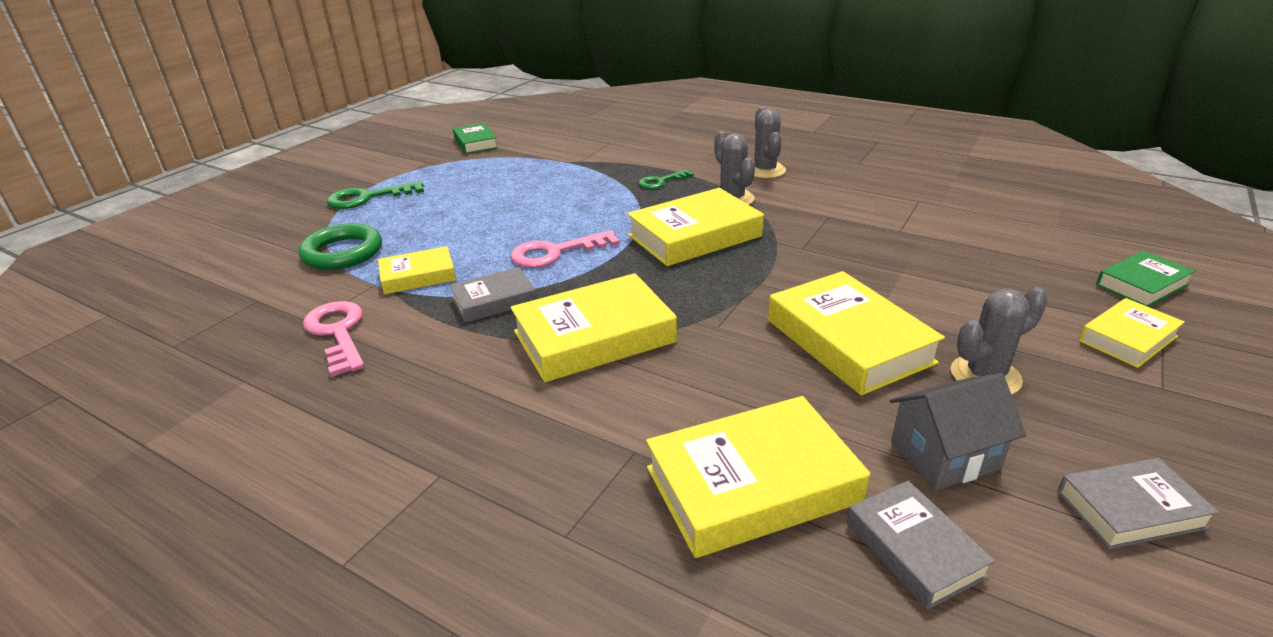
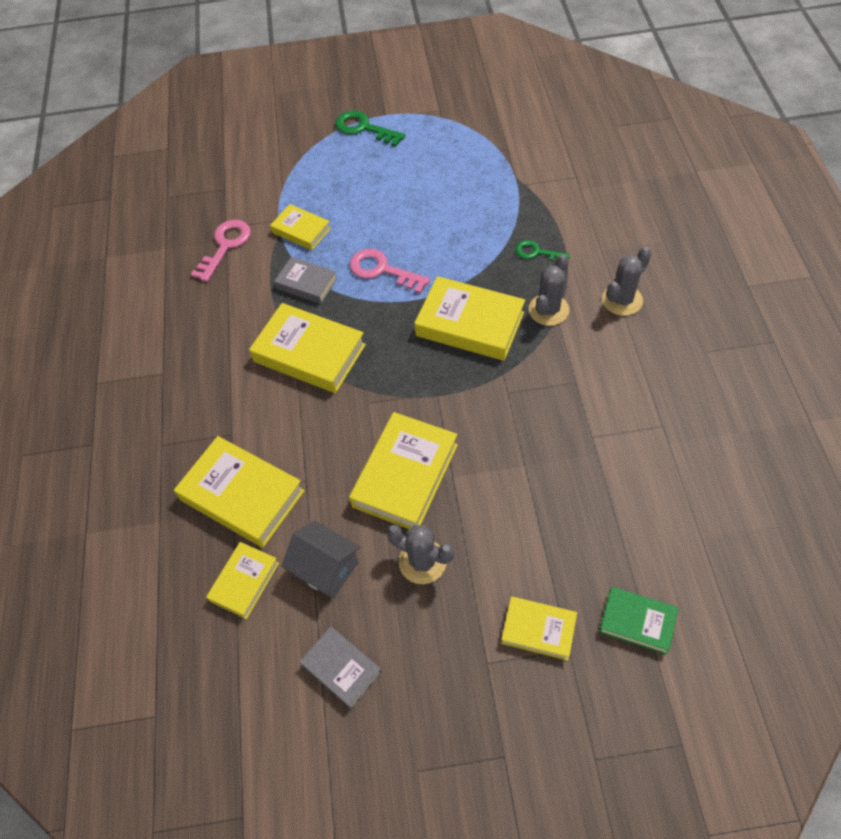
camera: 55 degrees right, 25 degrees up
green ring [299,223,382,270] -> none
green book [453,123,498,154] -> none
grey book [847,481,995,610] -> yellow book [206,542,279,619]

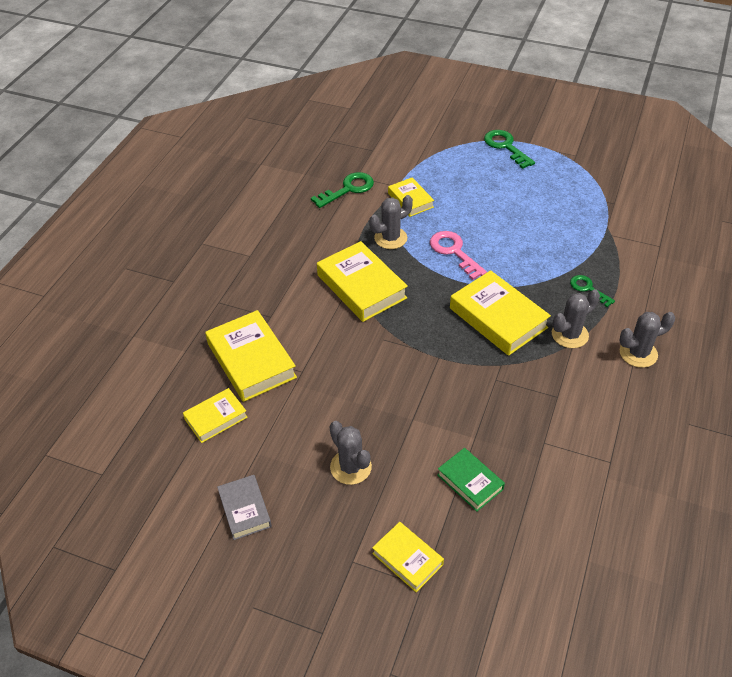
camera: 25 degrees right, 10 degrees down
pink key [191,220,251,282] -> green key [311,172,374,208]
grey book [274,257,337,304] -> grey cactus [369,195,413,249]
grey house [281,521,360,599] -> none
yellow book [349,412,458,529] -> none
green book [599,587,678,655] -> green book moved to [437,448,505,511]

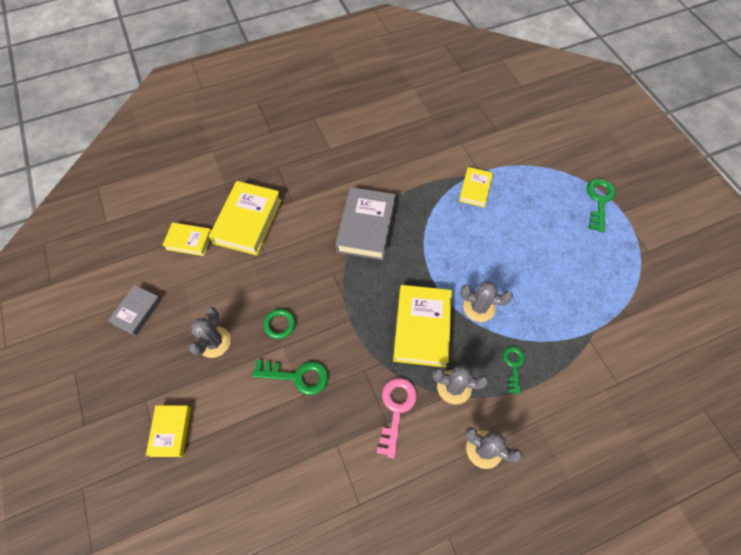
camera: 45 degrees right, 15 degrees up
green key [311,172,374,208] -> green key moved to [252,360,328,395]
yellow book [317,241,408,322] -> grey book [335,187,396,260]
grey cactus [369,195,413,249] -> grey cactus moved to [460,281,513,322]
pink key [430,231,487,280] -> pink key moved to [377,378,417,458]
green book [437,448,505,511] -> none
none -> green ring [263,309,296,339]

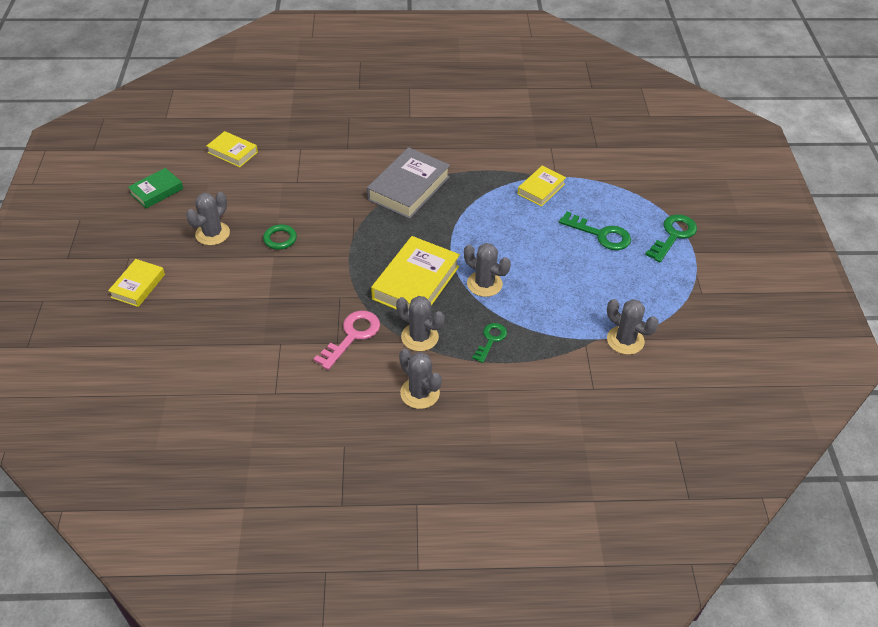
camera: 20 degrees right, 15 degrees down
grey book [108,285,161,336] -> green book [128,168,183,209]
yellow book [209,181,282,255] -> none
green key [252,360,328,395] -> green key moved to [559,211,631,250]
none -> grey cactus [607,299,659,355]

